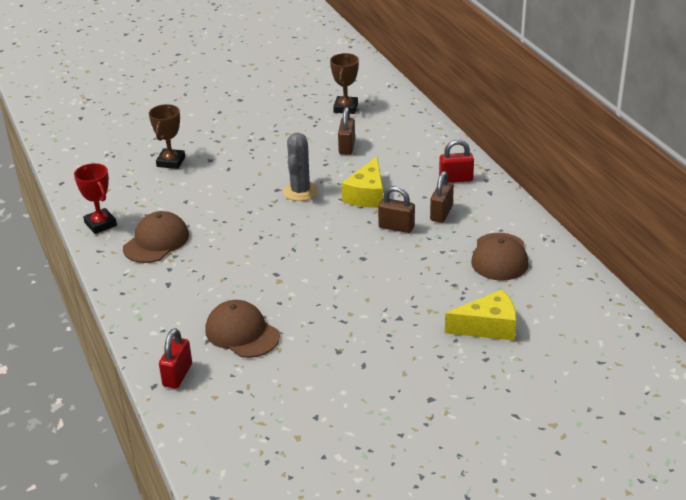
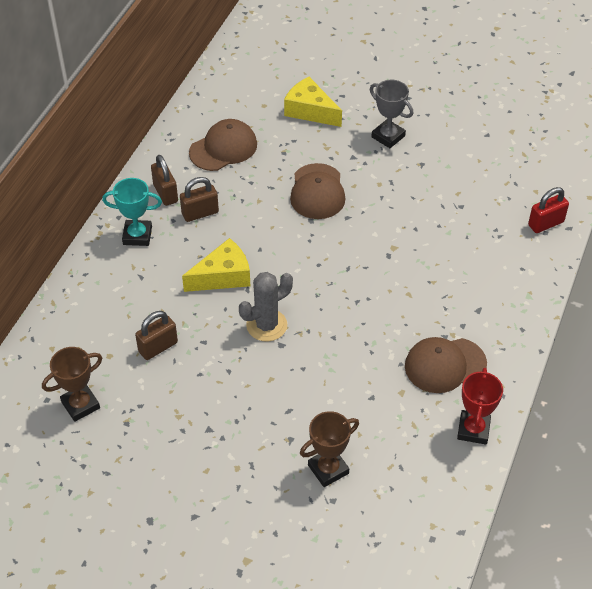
camera: 135 degrees left, 15 degrees up
brown cap [205,300,280,358] -> brown cap moved to [290,163,346,219]
brown padlock [378,186,415,233] -> brown padlock moved to [151,155,178,206]
red padlock [439,139,474,183] -> turquoise trophy [102,178,162,246]
none -> grey trophy [370,80,413,148]

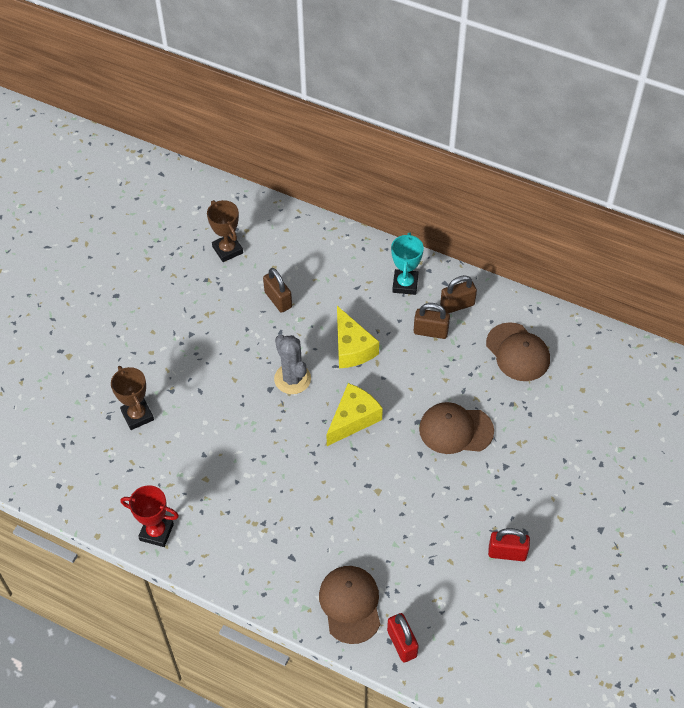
camera: 95 degrees right, 5 degrees up
brown padlock [180,177,219,222] -> brown padlock turned 60 degrees counterclockwise [414,303,450,339]
yellow cheese [284,77,342,127] -> yellow cheese moved to [326,383,383,446]
grey trophy [370,80,413,148] -> none
brown cap [405,337,487,393] -> brown cap moved to [319,566,380,644]
none -> red padlock [488,528,530,561]

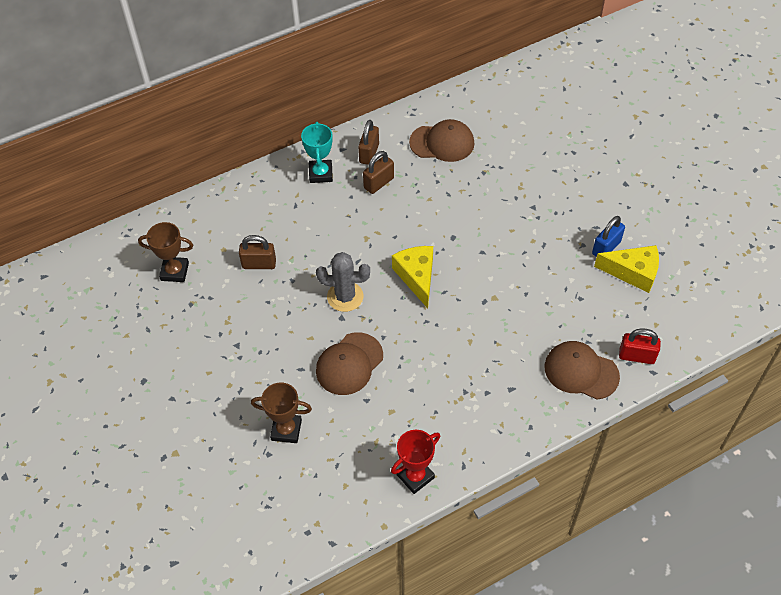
camera: 55 degrees left, 0 degrees up
yellow cheese [337,306,379,368] -> yellow cheese moved to [594,245,659,293]
turquoise trophy [391,232,424,295] -> turquoise trophy turned 45 degrees clockwise [301,122,333,183]
brown cap [419,402,494,454] -> brown cap moved to [316,332,383,395]
red padlock [488,528,530,561] -> blue padlock [592,216,625,257]

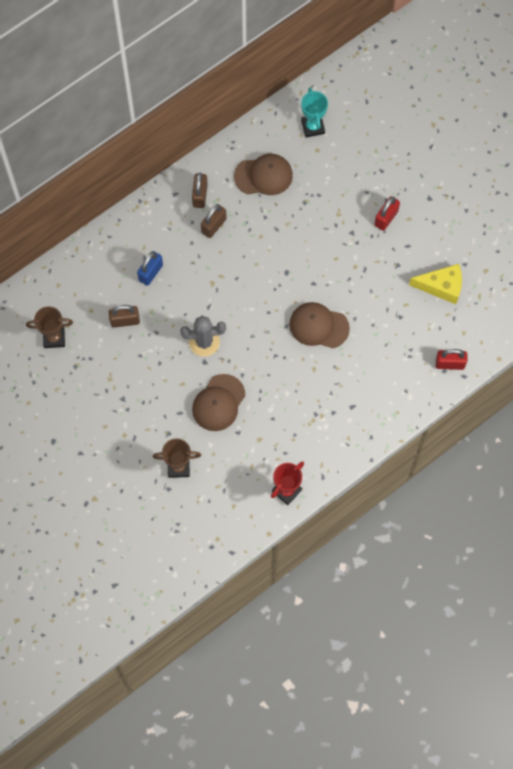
camera: 10 degrees left, 15 degrees up
turquoise trophy [301,122,333,183] -> turquoise trophy moved to [301,88,328,138]
yellow cheese [392,246,433,308] -> none
brown cap [545,341,620,399] -> brown cap moved to [289,302,350,348]
blue padlock [592,216,625,257] -> blue padlock moved to [137,251,163,286]
none -> red padlock [374,196,400,231]

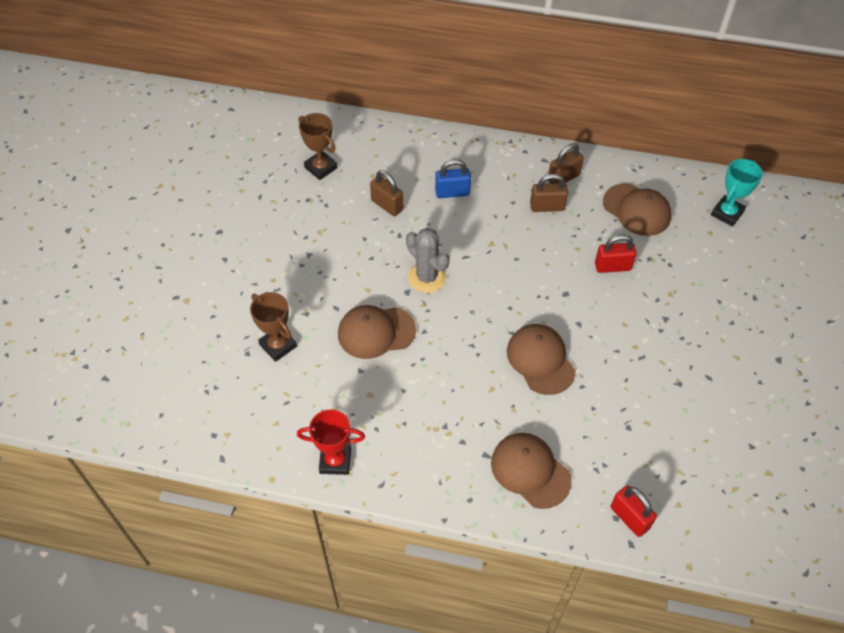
camera: 50 degrees right, 15 degrees down
red padlock [374,196,400,231] -> red padlock moved to [595,234,637,273]
yellow cheese [409,264,462,304] -> none
none -> brown cap [491,433,572,509]

